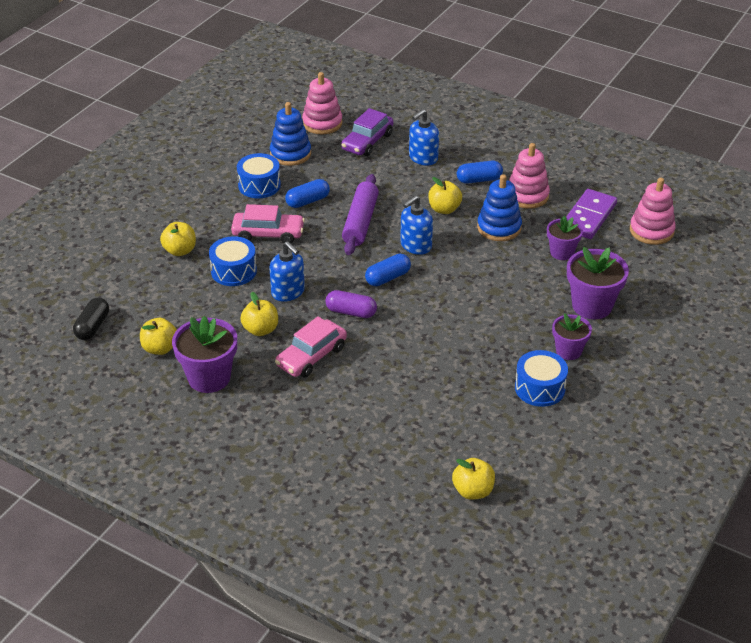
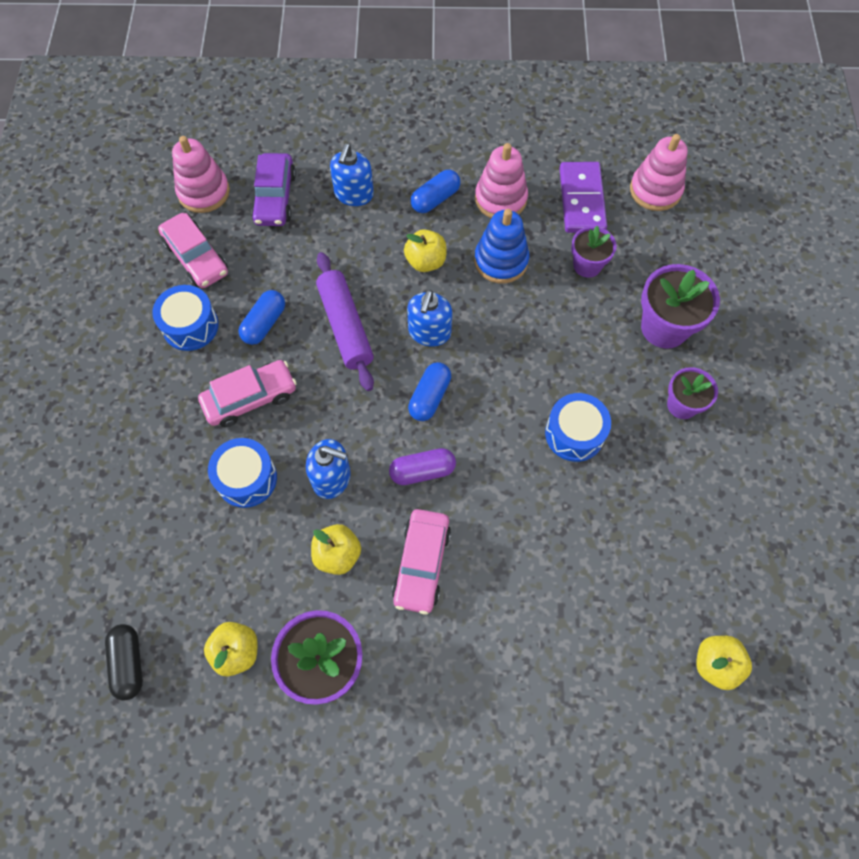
camera: 30 degrees left, 25 degrees up
yellow apple [160,222,196,256] -> none
blue stacking toy [270,102,311,166] -> pink car [158,213,228,288]
blue drum [515,350,568,407] -> blue drum moved to [545,393,611,462]

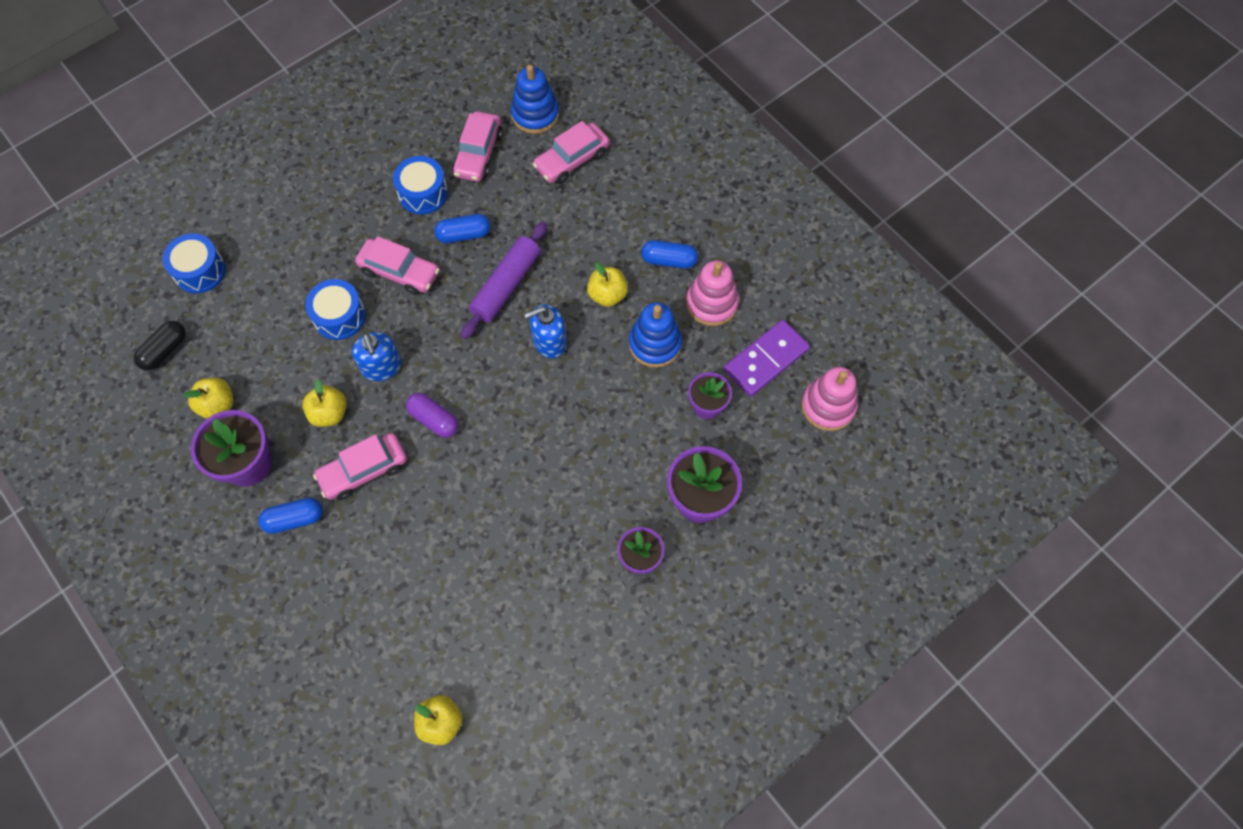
camera: 50 degrees right, 0 degrees up
pink stacking toy [172,136,230,213] -> blue stacking toy [511,65,559,134]
purple car [251,153,296,226] -> pink car [533,121,609,184]
blue soap dispenser [330,144,374,206] -> none
blue capsule [408,362,451,421] -> blue capsule moved to [258,498,323,534]
blue drum [545,393,611,462] -> blue drum moved to [162,233,226,293]

